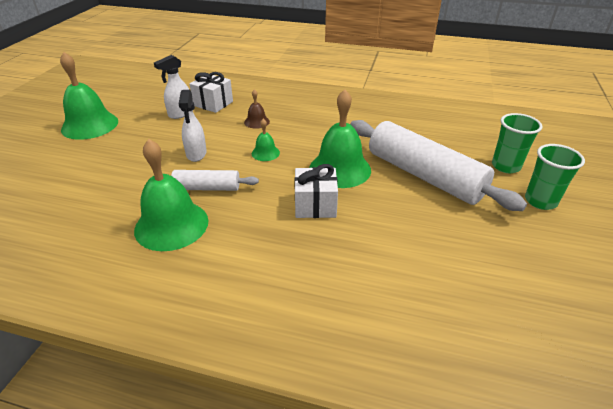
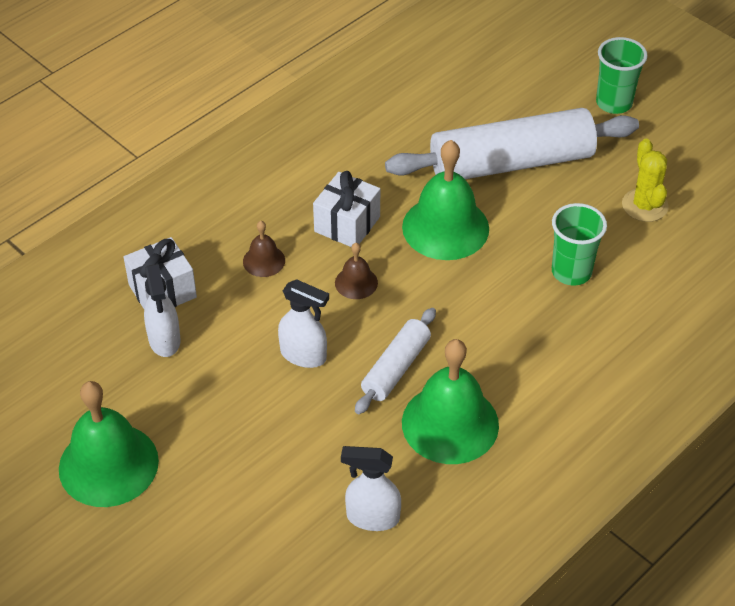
camera: 60 degrees left, 10 degrees up
green bell [252,119,280,161] -> brown bell [335,243,378,299]
white gift [294,164,338,218] -> white gift moved to [313,171,380,247]
green cup [492,113,542,173] -> green cup moved to [552,203,607,285]
none -> white spray bottle [341,446,401,531]
none -> yellow cactus [622,139,669,222]

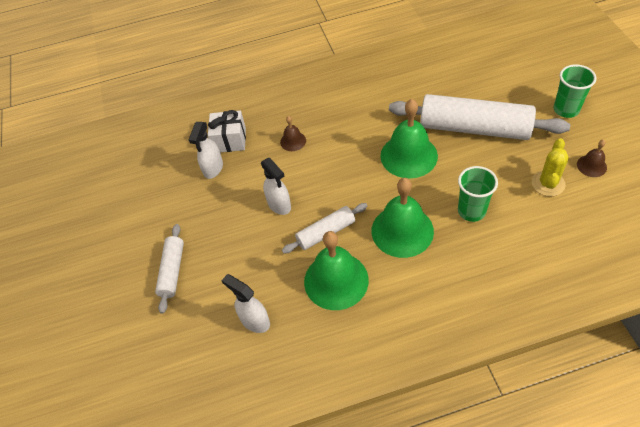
camera: 35 degrees right, 5 degrees up
green bell [59,381,159,507] -> green bell moved to [371,178,434,258]
white gift [313,171,380,247] -> none
brown bell [335,243,378,299] -> brown bell moved to [577,140,607,177]
none -> white rolling pin [155,224,184,314]

